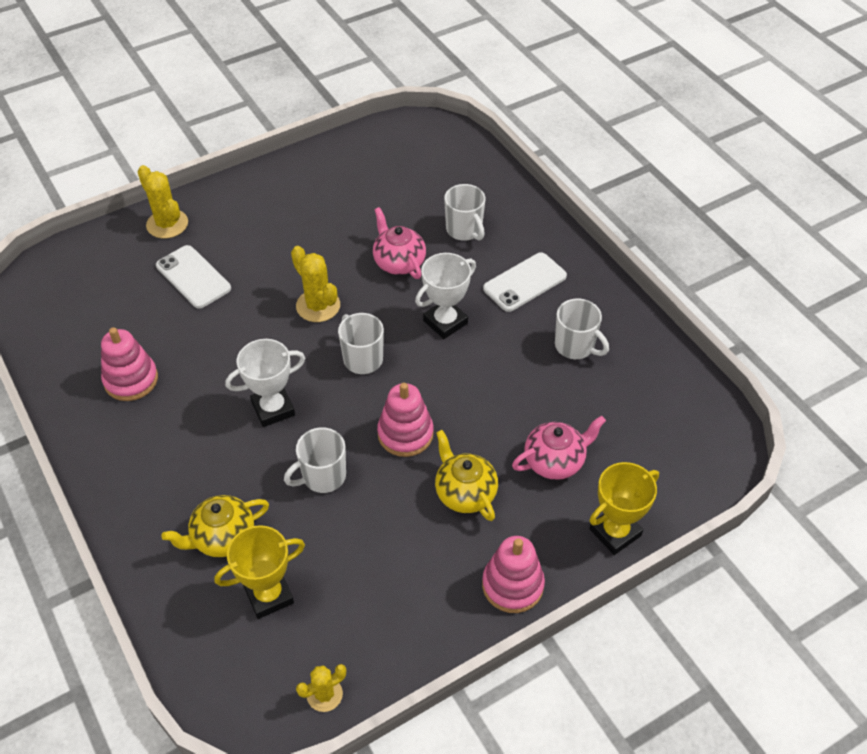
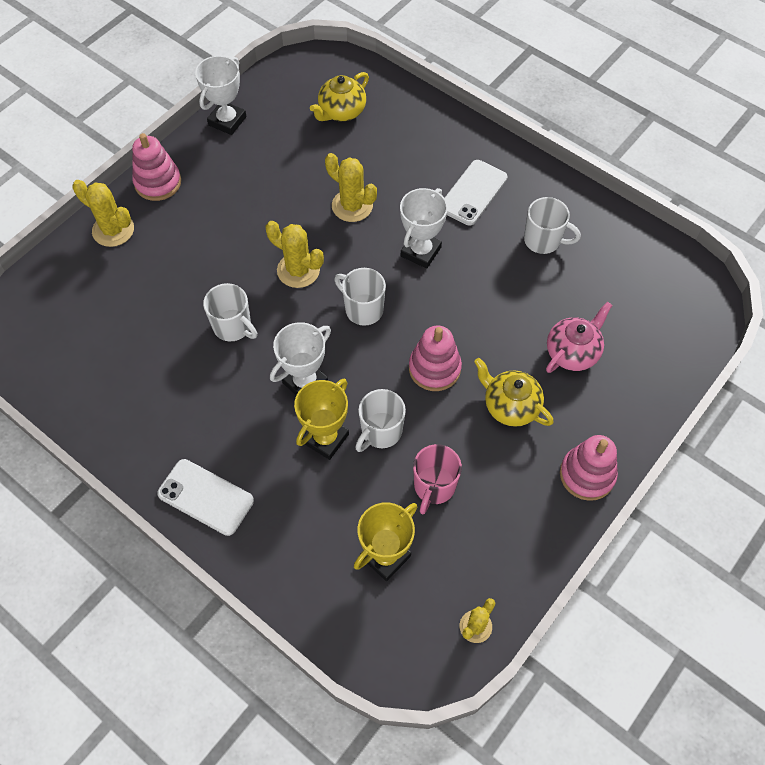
camera: 20 degrees left, 10 degrees up
pink stacking toy [101,327,158,401] -> pink stacking toy moved to [132,133,181,201]
white phone [156,245,231,309] -> white phone moved to [157,459,254,536]
yellow teapot [162,495,269,557] -> yellow teapot moved to [310,72,369,121]
pink teapot [373,207,426,279] -> yellow cactus [325,153,377,222]
white mug [444,184,485,241] -> white mug moved to [203,283,257,341]
yellow trophy [589,462,659,555] -> yellow trophy moved to [294,379,349,460]
none -> white trophy [195,56,247,135]
none -> pink mug [413,444,462,514]

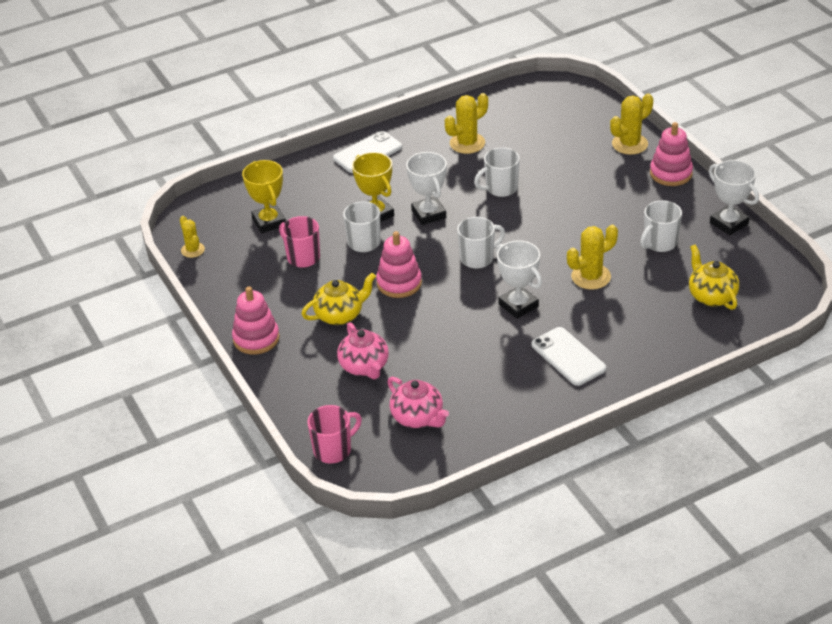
camera: 115 degrees right, 20 degrees down
yellow cactus [266,221,324,288] -> yellow cactus moved to [445,93,488,154]
white mug [524,197,581,254] -> white mug moved to [640,200,682,252]
none -> pink mug [307,405,362,464]
none -> pink teapot [387,377,449,428]

